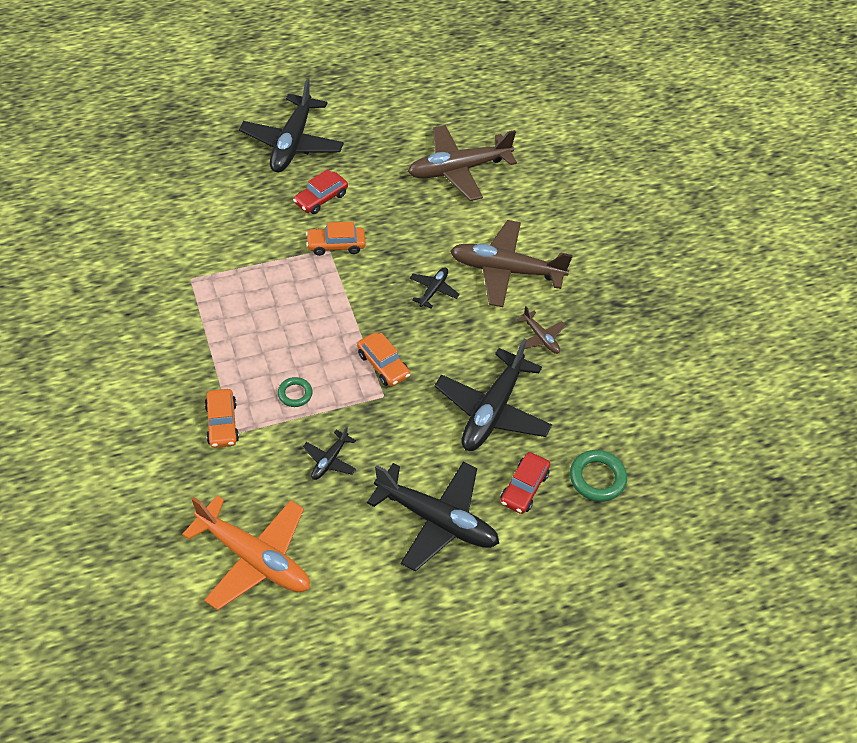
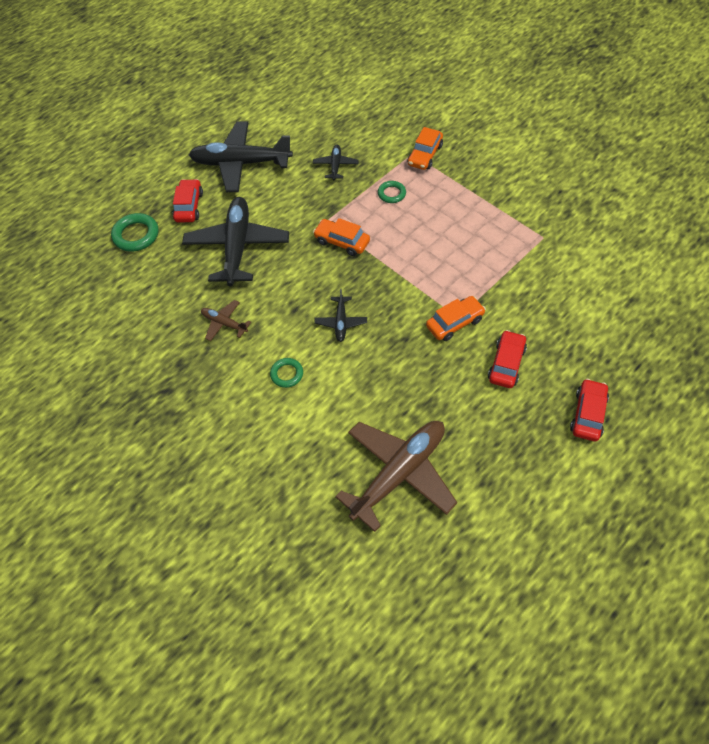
camera: 160 degrees right, 5 degrees up
orange plane [182,495,310,610] -> none
orange car [205,389,239,448] -> orange car turned 120 degrees counterclockwise [408,127,443,170]
black plane [239,78,344,172] -> red car [570,379,609,441]
brown plane [450,220,573,307] -> green ring [270,358,303,388]

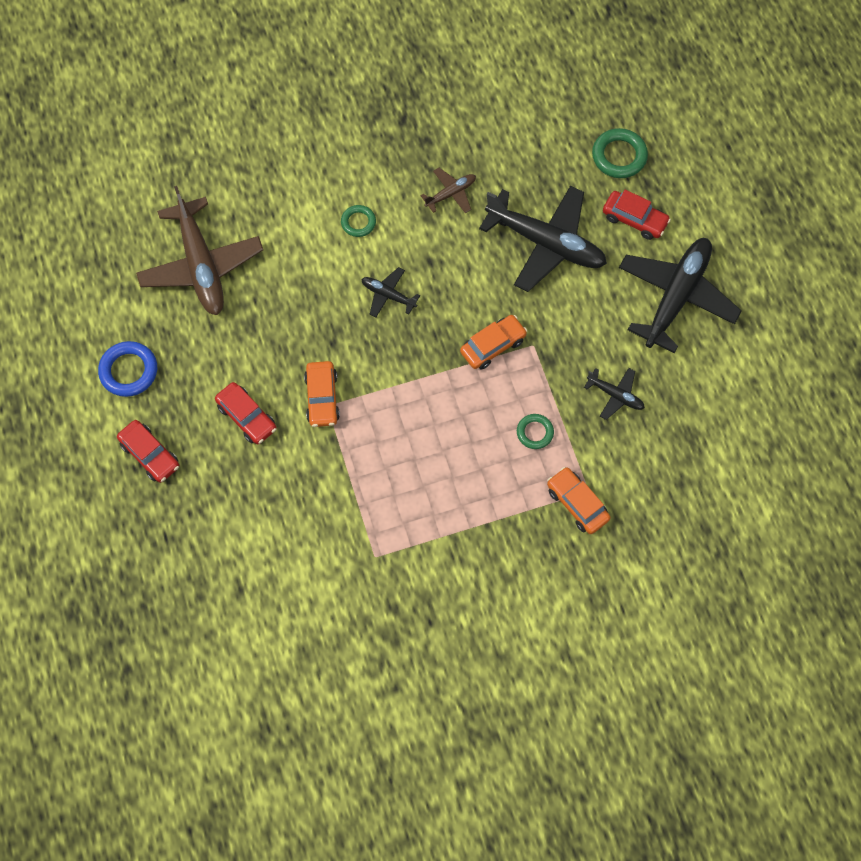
camera: 115 degrees right, 10 degrees up
none -> blue ring [98,341,157,397]

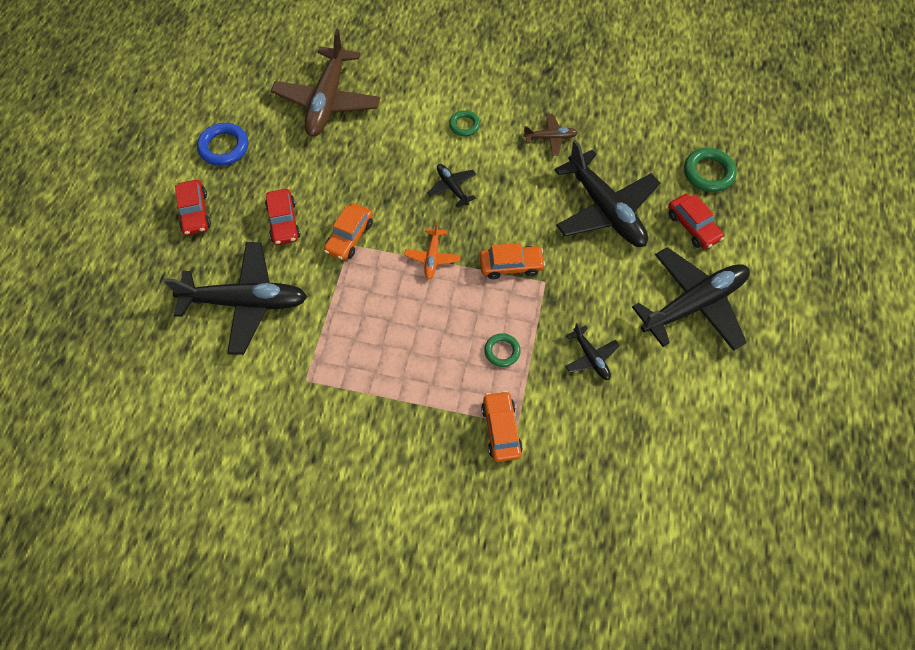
camera: 30 degrees right, 5 degrees down
none -> black plane [164,242,307,355]
none -> orange plane [404,221,461,279]

